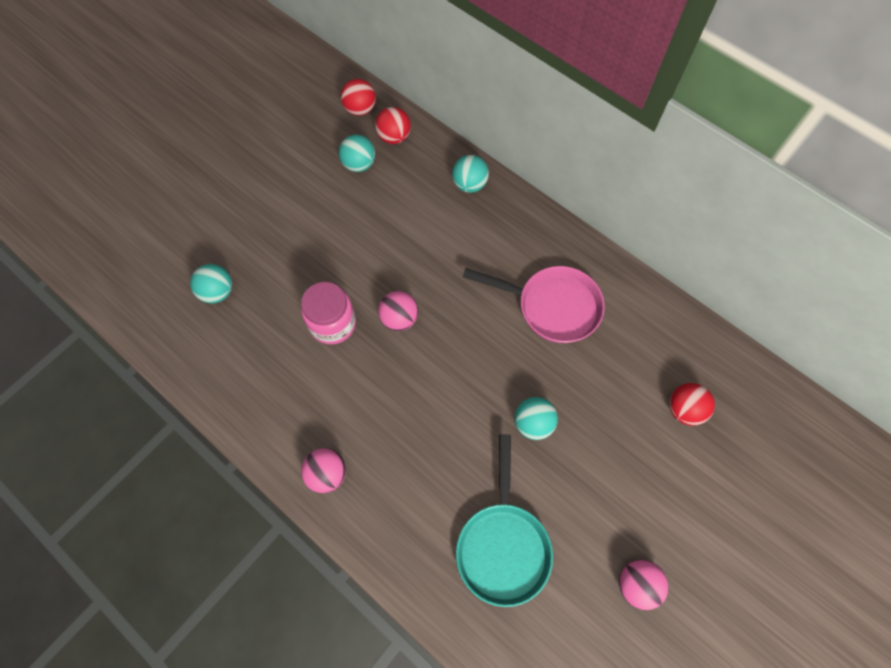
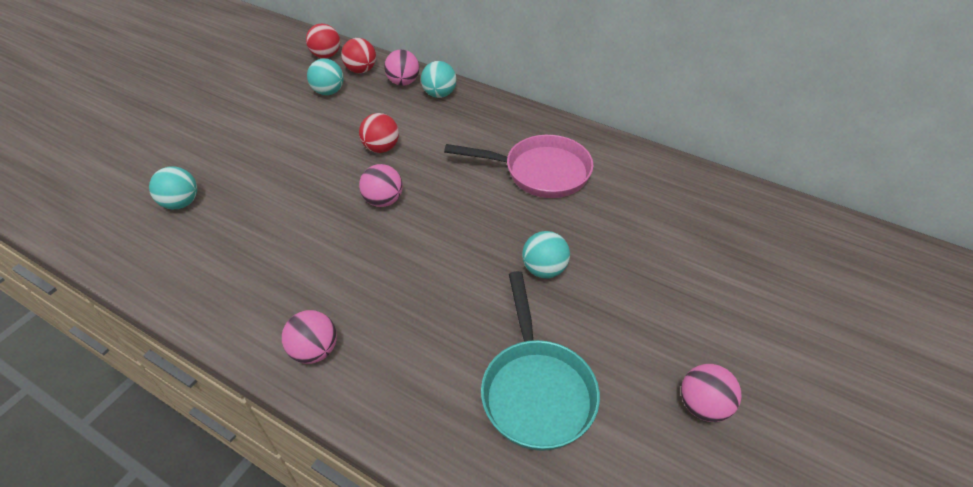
camera: 10 degrees left, 20 degrees down
pink jar [301,282,356,344] -> none
red ball [669,383,715,426] -> red ball moved to [359,113,399,153]
none -> pink ball [384,49,419,86]

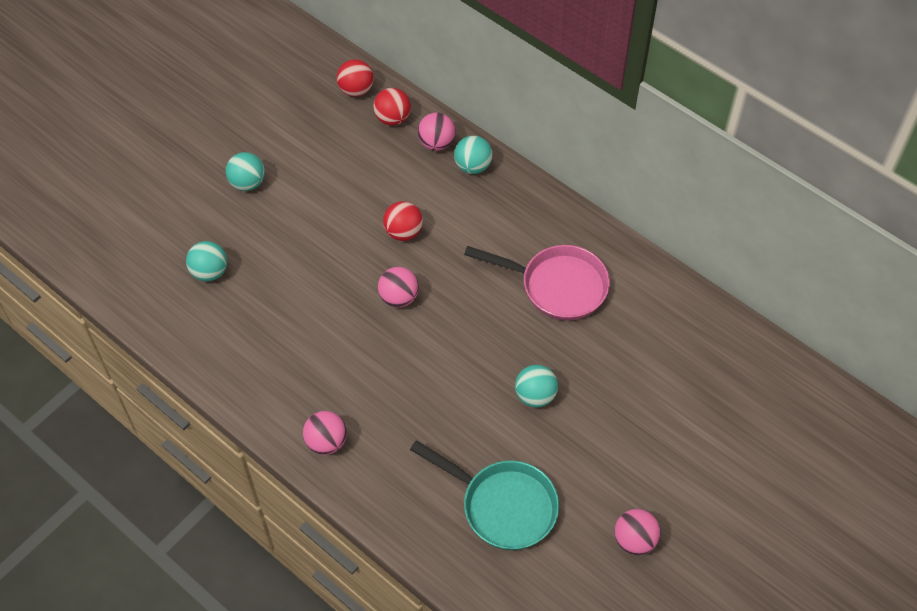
camera: 10 degrees right, 10 degrees up
turquoise ball [307,59,344,95] -> turquoise ball moved to [226,152,265,191]
turquoise pan [481,271,600,451] -> turquoise pan turned 60 degrees counterclockwise [410,440,559,550]

